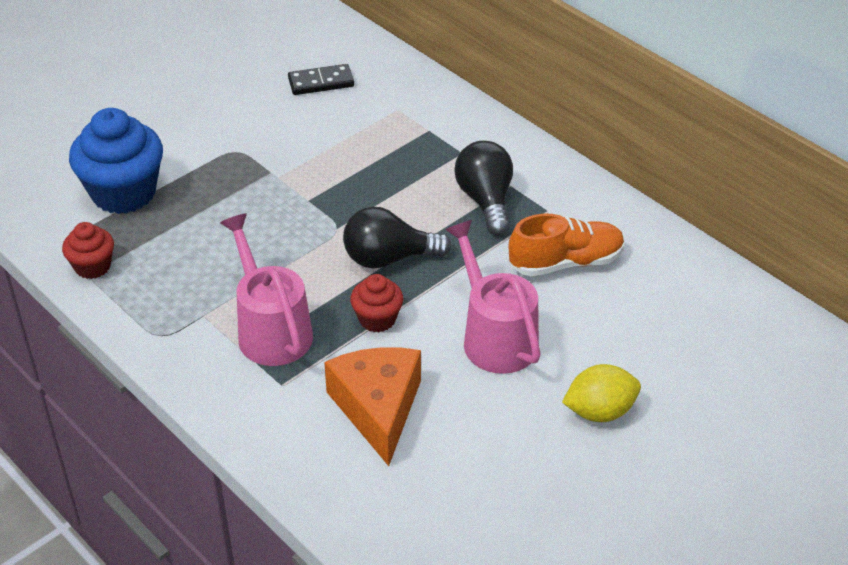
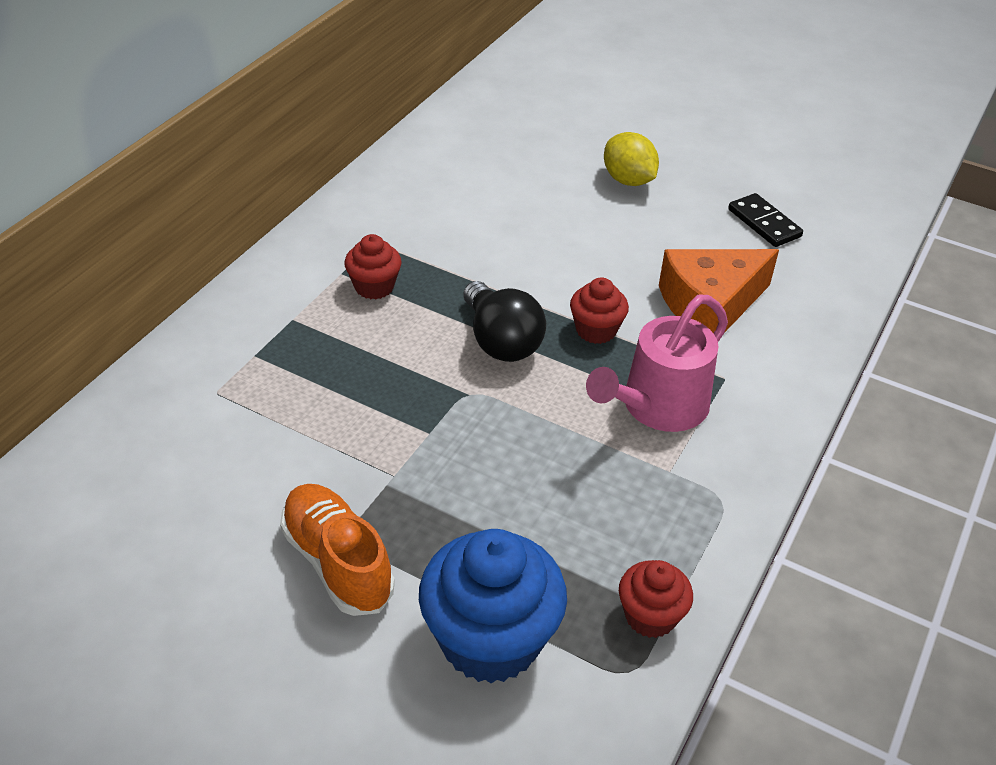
camera: 110 degrees left, 0 degrees up
black domino [288,64,354,95] -> black domino moved to [728,193,803,247]
pink watering can [445,220,541,374] -> none
black light bulb [454,141,513,235] -> red cupcake [344,234,402,299]
orange shoe [509,214,625,276] -> orange shoe moved to [280,484,395,616]

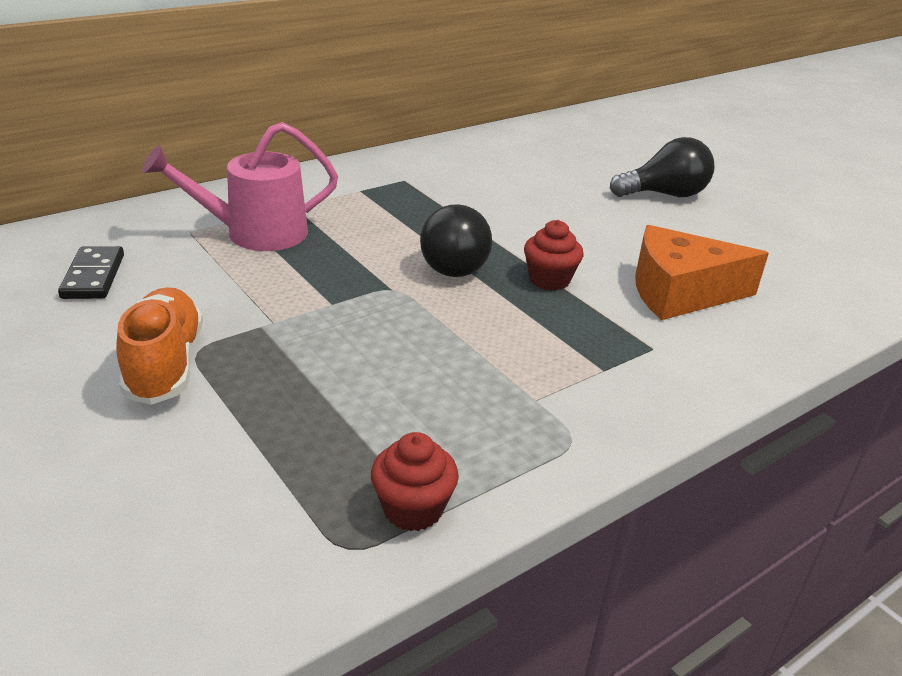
camera: 25 degrees right, 10 degrees down
red cupcake [344,234,402,299] -> none
blue cupcake [419,529,567,683] -> none
pink watering can [586,295,728,432] -> pink watering can moved to [142,122,338,251]
yellow lemon [604,132,659,186] -> black light bulb [610,137,714,197]
black domino [728,193,803,247] -> black domino moved to [58,246,124,299]

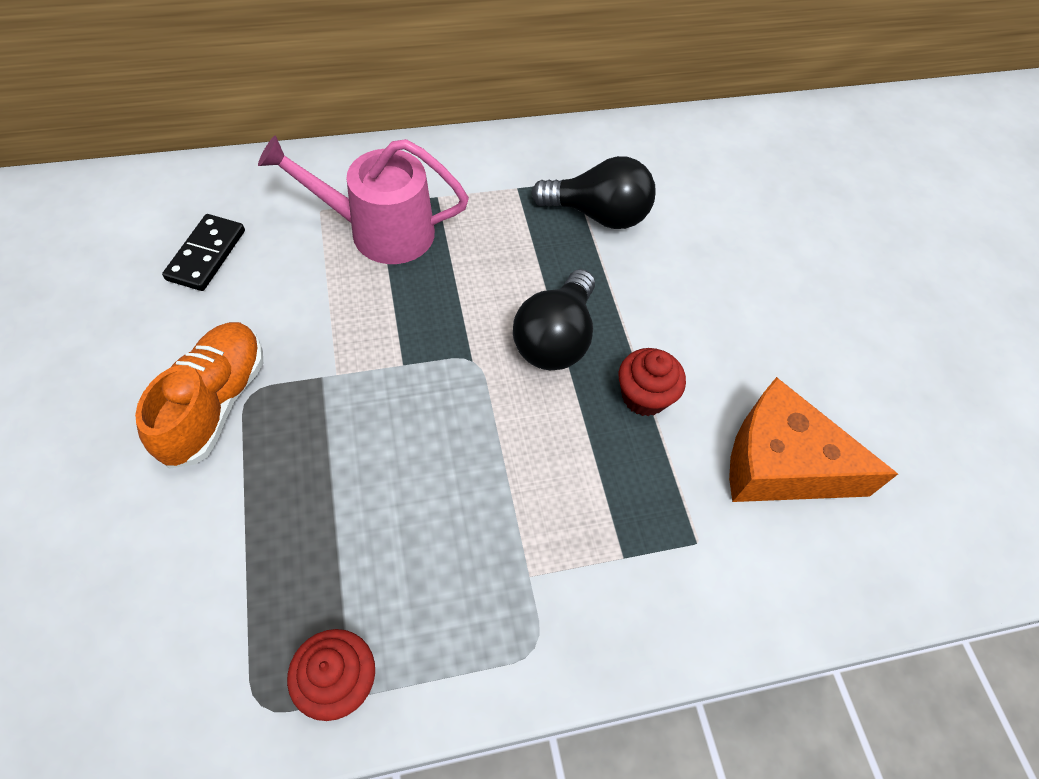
camera: 20 degrees right, 25 degrees up
black light bulb [610,137,714,197] -> black light bulb moved to [531,156,655,229]

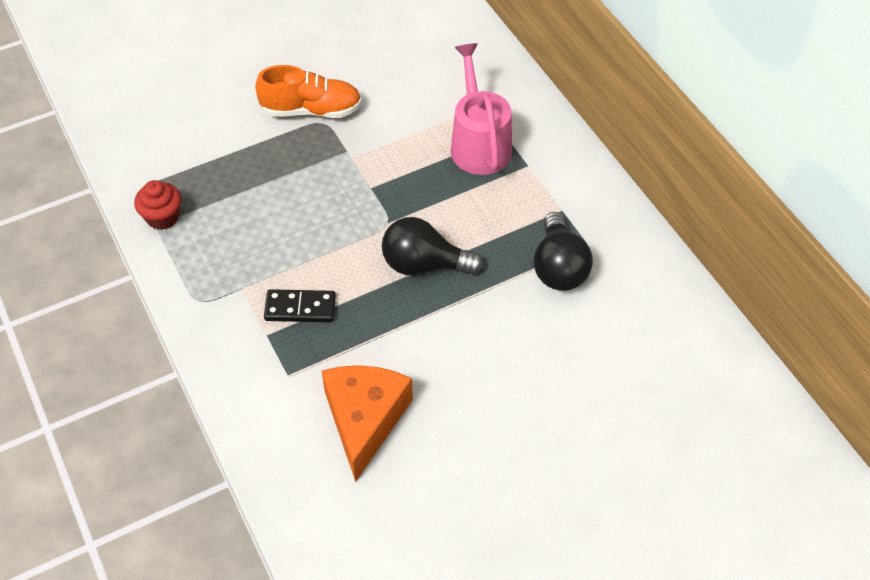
camera: 80 degrees right, 5 degrees down
black domino [162,214,245,291] -> black domino moved to [264,289,336,322]
red cupcake [619,348,686,416] -> none

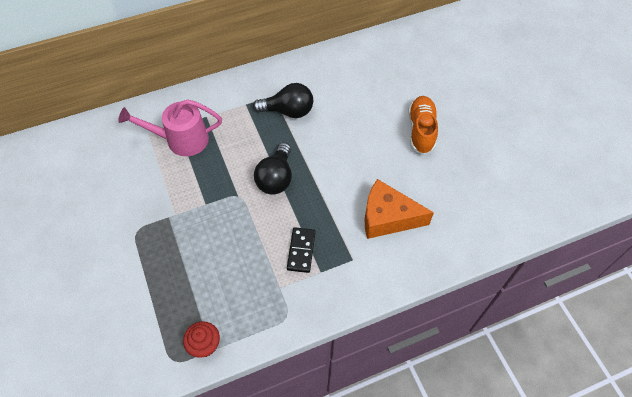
camera: 85 degrees left, 5 degrees up
orange shoe [255,65,362,118] -> orange shoe moved to [408,96,438,155]

